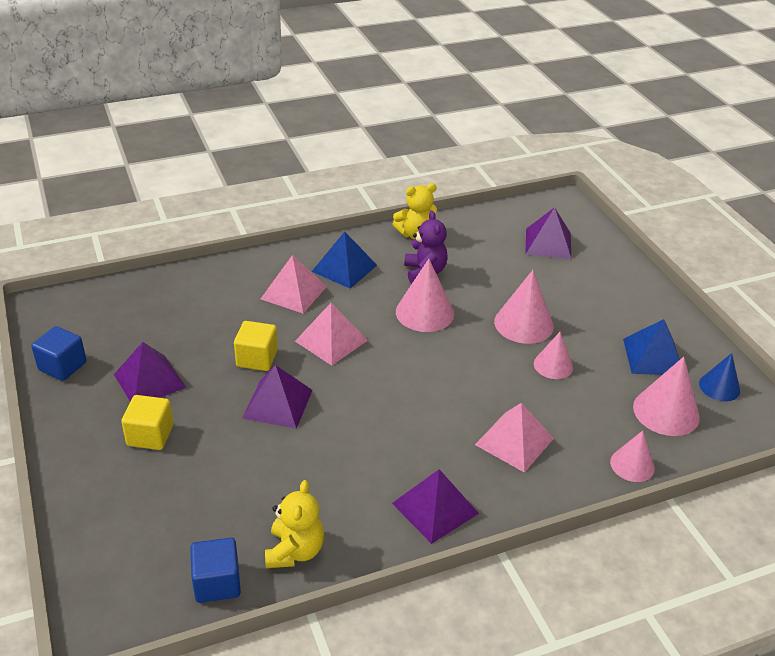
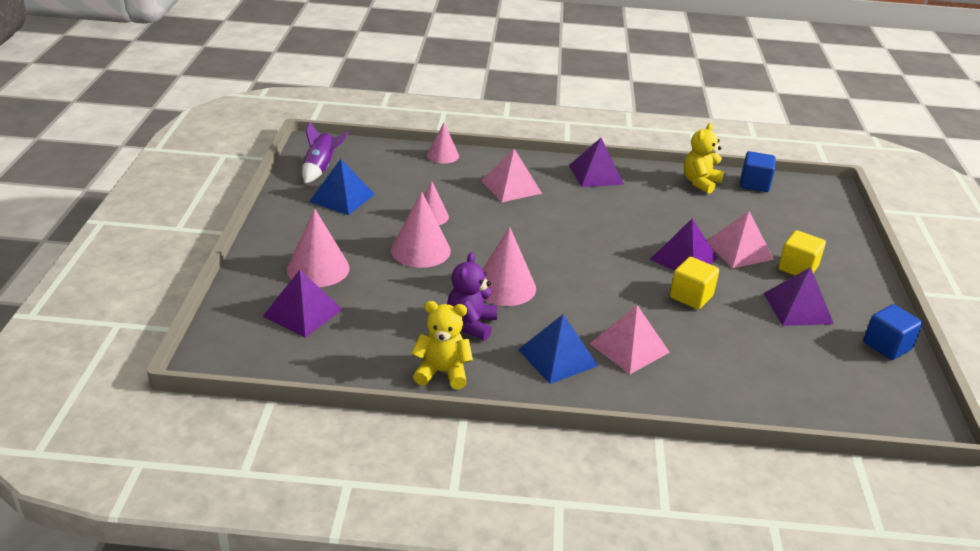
camera: 155 degrees left, 5 degrees down
pink pyramid [295,303,368,366] -> pink pyramid moved to [707,211,774,268]
pink cone [633,357,700,436] -> pink cone moved to [287,208,350,287]
blue cone [699,353,740,401] -> purple rocket [302,121,349,184]

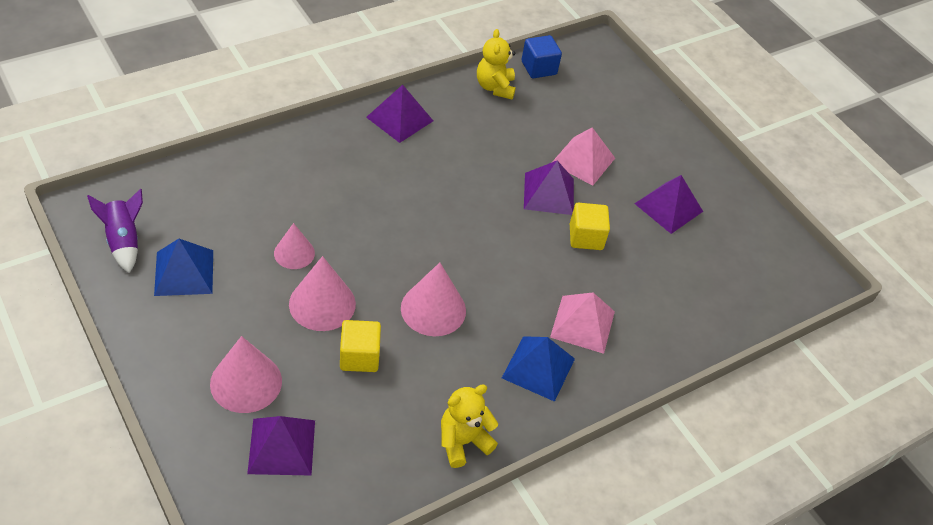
camera: 40 degrees left, 15 degrees up
pink cone [427,123,459,164] -> none
purple teddy bear [447,252,497,340] -> none
pink pyramid [481,149,542,202] -> none
yellow cube [778,230,826,275] -> yellow cube moved to [340,320,381,372]
blue cube [864,304,923,360] -> none

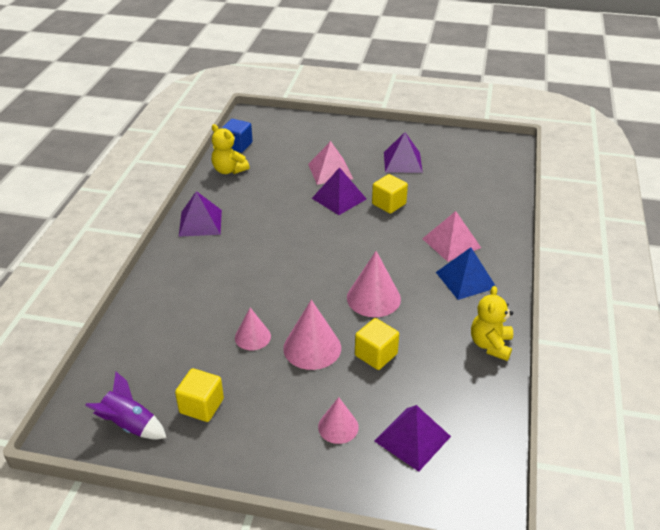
camera: 40 degrees left, 10 degrees down
blue pyramid [154,239,213,296] -> yellow cube [175,368,224,422]
pink cone [210,336,282,413] -> pink cone [318,397,359,444], size x0.63

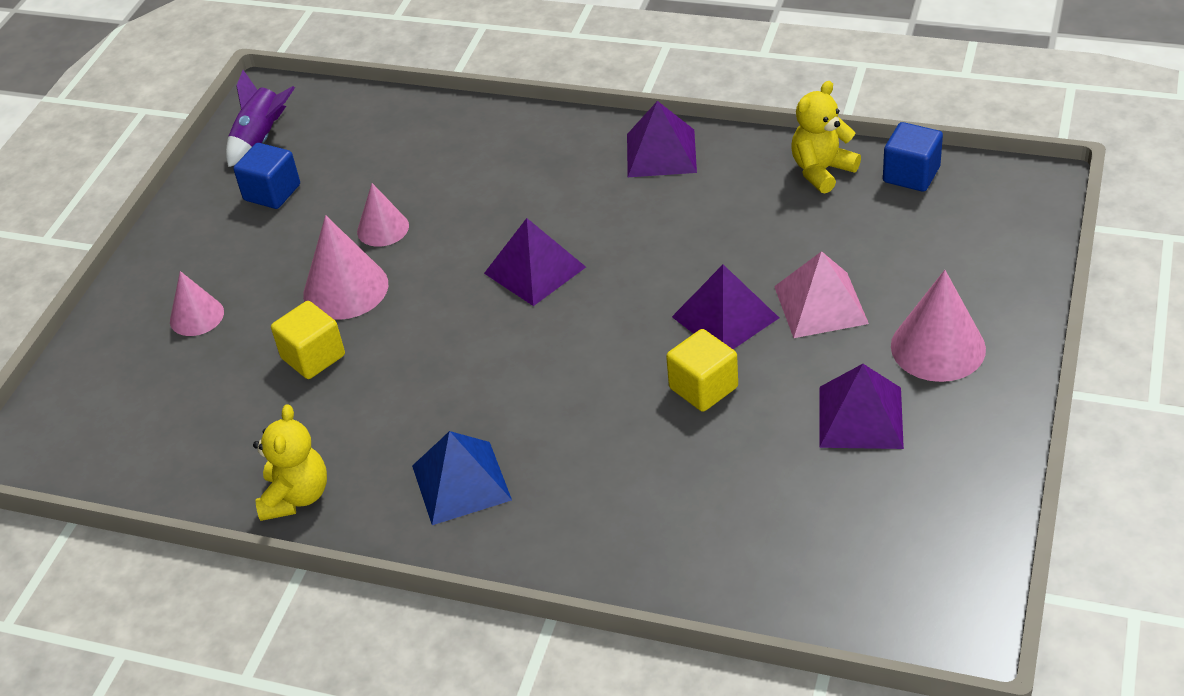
camera: 100 degrees right, 5 degrees up
yellow cube [175,368,224,422] -> blue cube [233,143,300,209]
pink cone [347,251,401,317] -> pink cone moved to [891,270,986,382]
purple pyramid [374,405,451,472] -> purple pyramid moved to [484,218,586,306]
pink pyramid [422,211,481,262] -> none
yellow teddy bear [471,286,513,361] -> yellow teddy bear turned 75 degrees clockwise [253,404,327,521]

